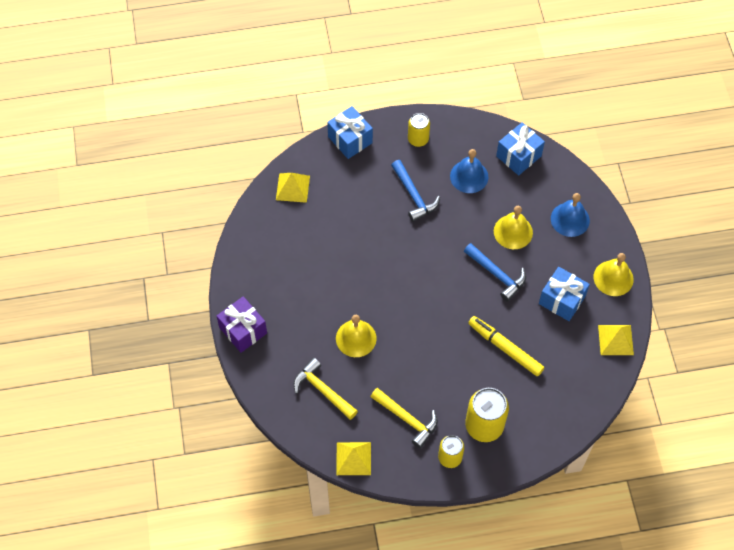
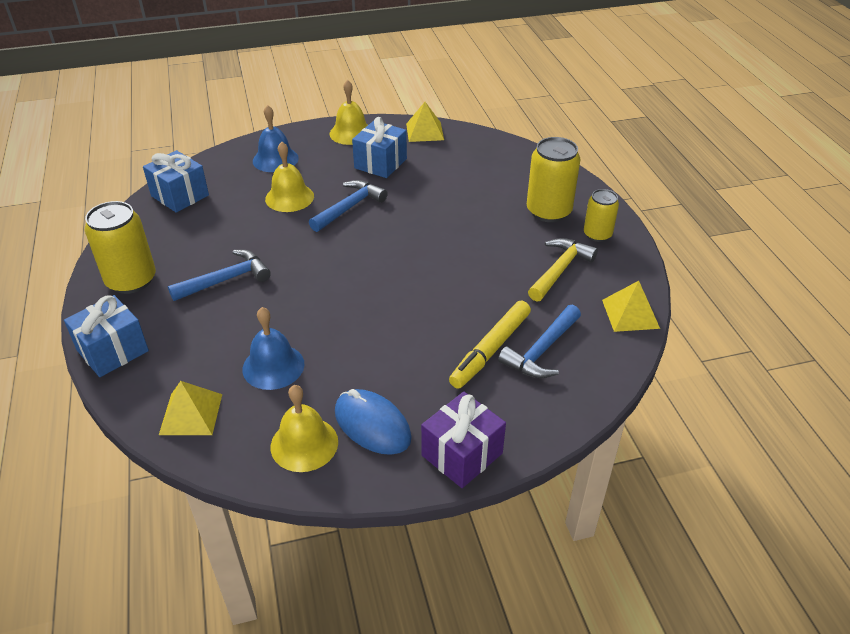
camera: 95 degrees left, 20 degrees down
yellow hammer [293,358,358,420] -> blue hammer [498,305,581,378]
yellow bell [336,315,377,357] -> yellow bell moved to [271,385,338,472]
yellow can [408,113,430,147] -> yellow can [85,201,156,294], size x1.64
blue bell [450,149,488,193] -> blue bell moved to [242,307,304,390]
yellow marker [468,316,544,376] -> yellow marker moved to [449,301,531,389]
none -> blue mouse [335,389,412,455]

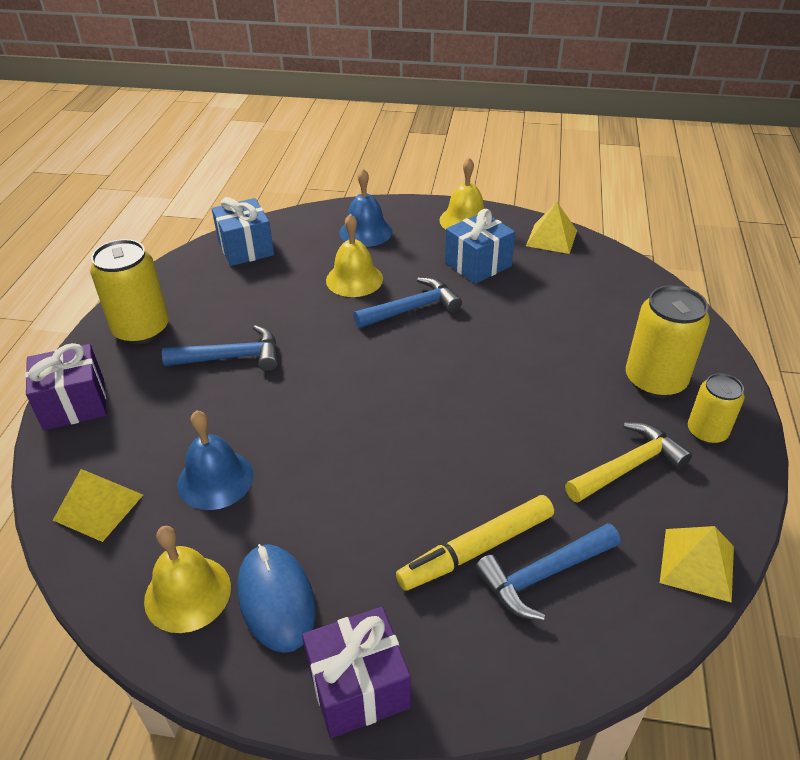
camera: 25 degrees right, 0 degrees up
blue gift [64,295,149,377] -> purple gift [25,343,107,430]

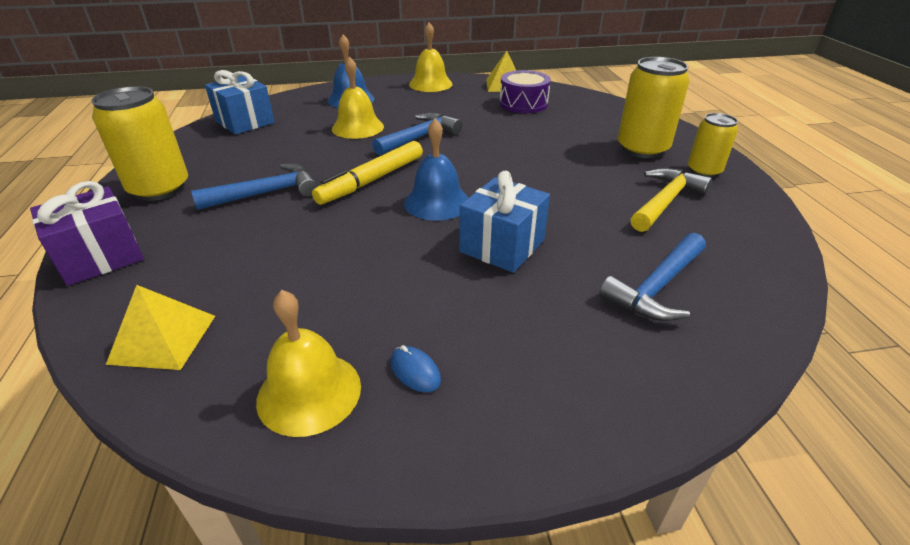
camera: 20 degrees left, 5 degrees down
blue bell [177,410,253,510] -> blue bell moved to [404,119,468,221]
blue mouse [238,544,316,653] -> blue mouse [391,345,441,392], size x0.47
purple gift [302,607,411,738] -> none
yellow marker [396,495,554,591] -> yellow marker moved to [312,141,423,205]
blue gift [445,209,515,284] -> blue gift moved to [459,171,550,273]
yellow pyramid [660,526,734,603] -> none
none -> purple drum [500,70,551,113]

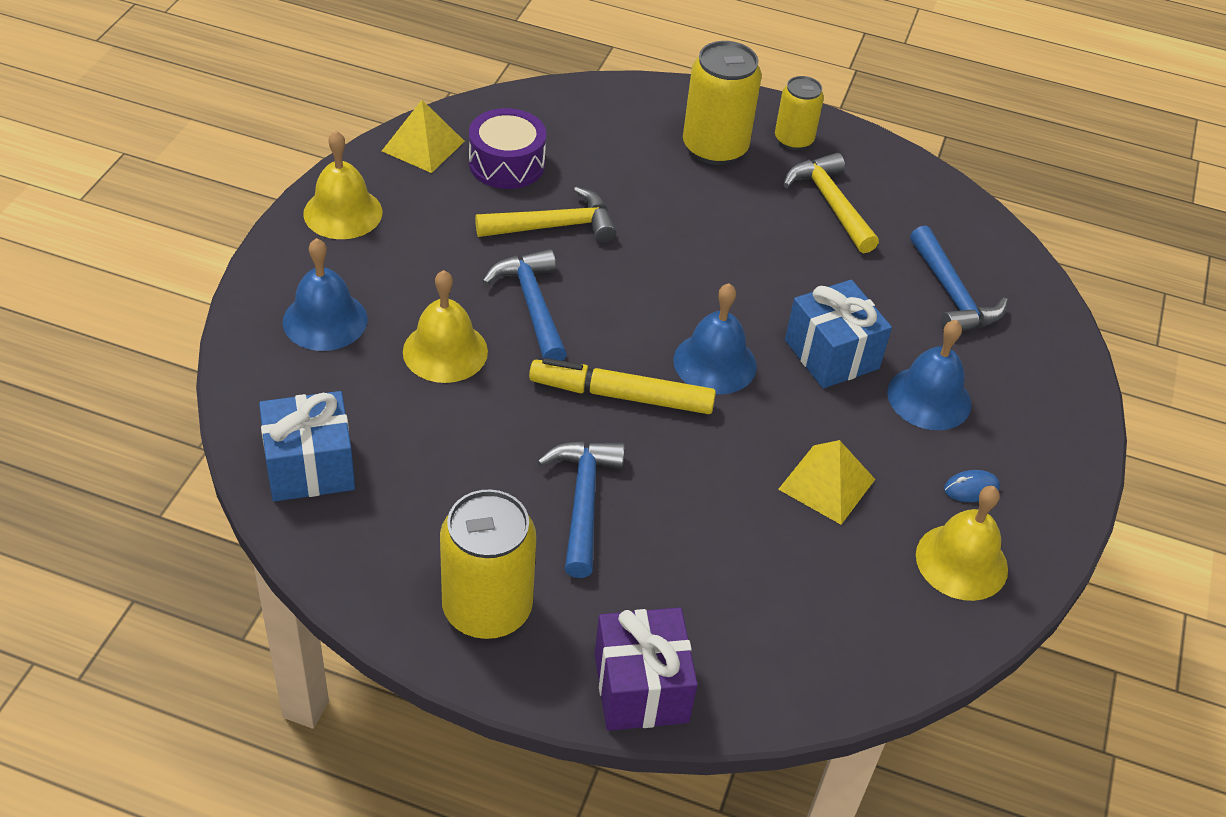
camera: 65 degrees left, 10 degrees up
yellow pyramid [106,285,215,370] -> yellow pyramid moved to [778,440,875,525]
yellow marker [312,141,423,205] -> yellow marker turned 120 degrees clockwise [529,358,716,414]
none -> yellow hammer [475,186,617,243]
none -> blue bell [887,320,972,430]

